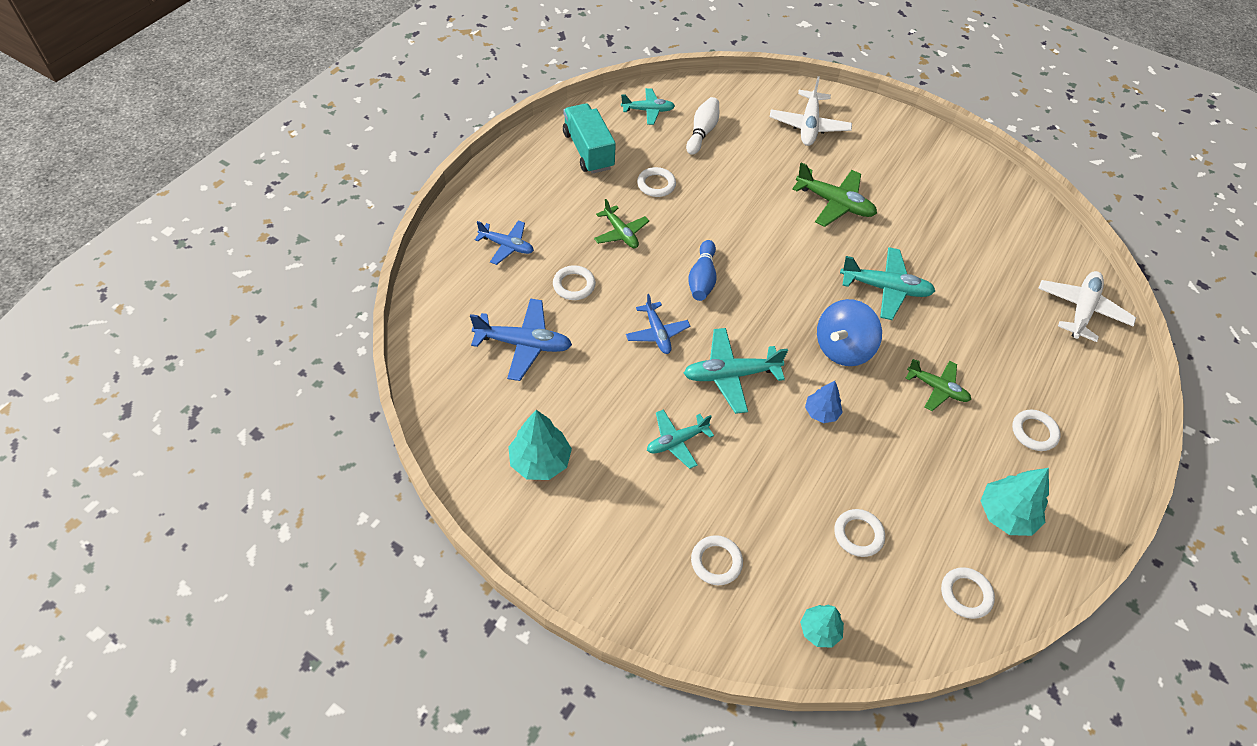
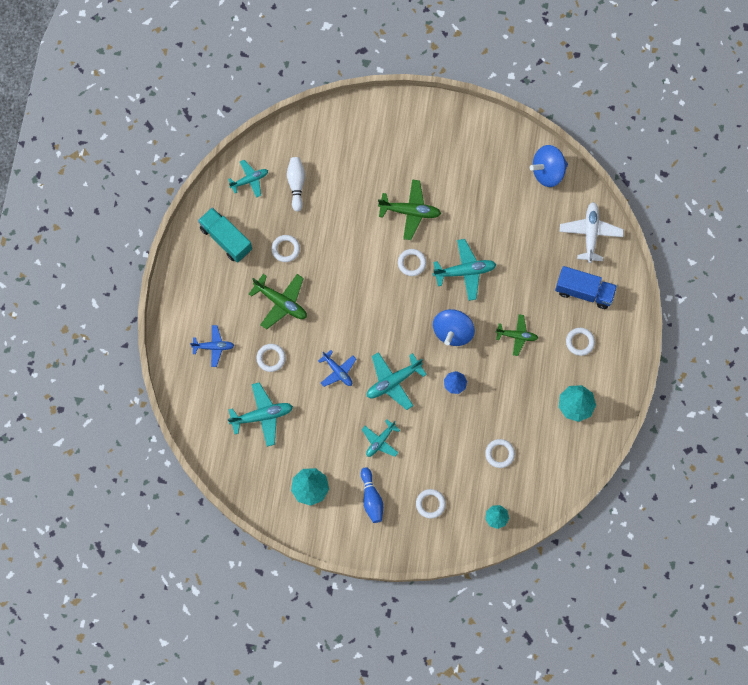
camera: 20 degrees left, 20 degrees up
blue plane [470,298,572,381] -> turquoise plane [228,382,293,447]
green plane [594,199,649,248] -> green plane [249,274,307,329], size x1.51
blue bowling pin [688,240,717,301] -> blue bowling pin moved to [361,467,383,523]
white plane [770,76,852,146] -> none
white ring [941,567,995,619] -> white ring moved to [398,249,426,276]
none -> blue spinning top [530,145,568,187]
none -> blue truck [555,266,617,309]

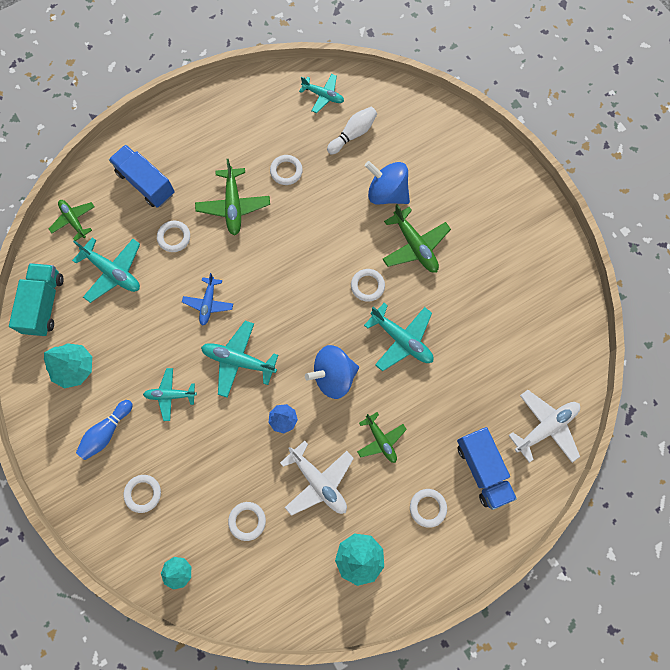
camera: 50 degrees right, 0 degrees up
blue plane [190,325,234,367] -> blue truck [109,145,175,208]
turquoise truck [198,207,252,263] -> turquoise truck moved to [9,263,64,336]
blue spinning top [530,145,568,187] -> blue spinning top moved to [365,161,410,204]
none -> green plane [49,200,94,241]
none -> white plane [280,441,354,516]

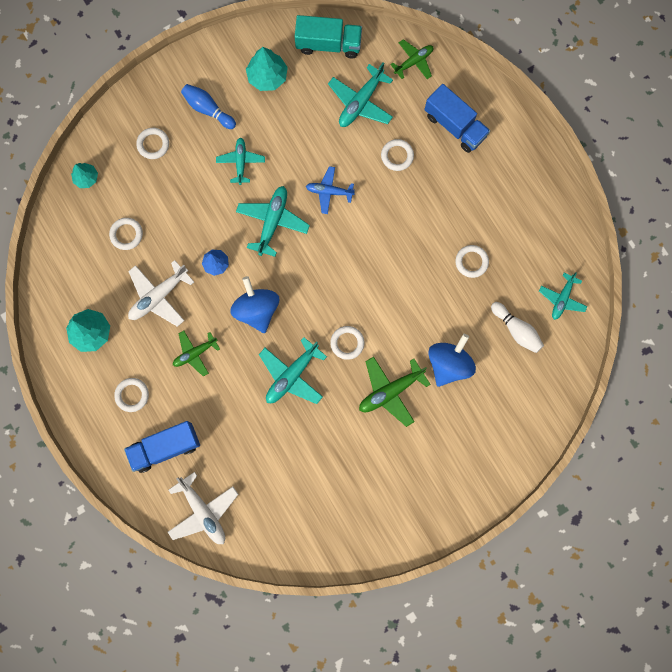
camera: 90 degrees right, 5 degrees up
blue truck [109,145,175,208] -> blue truck turned 90 degrees clockwise [425,84,490,153]
green plane [195,159,270,236] -> none

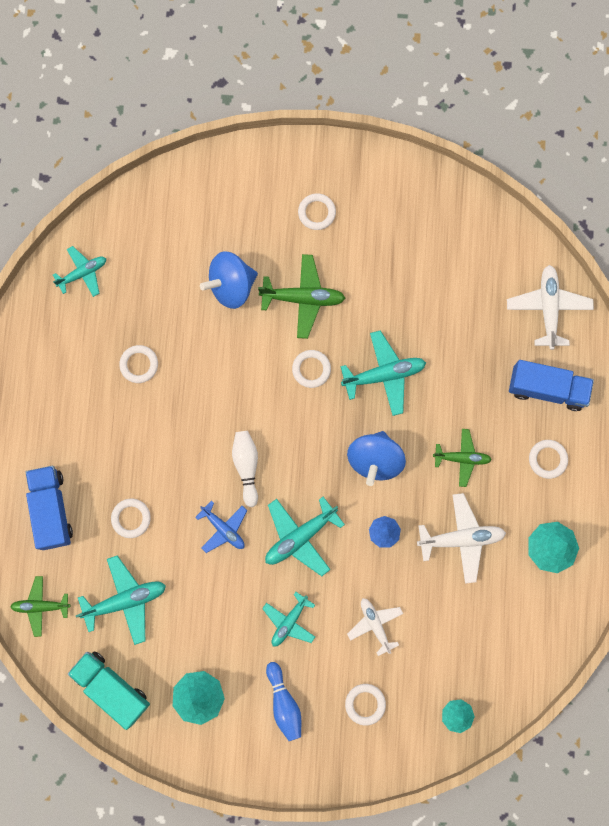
camera: 145 degrees left, 0 degrees up
white ring [109,218,143,250] -> white ring moved to [298,193,336,230]
white bowling pin [491,302,544,353] -> white bowling pin moved to [232,431,258,507]
none -> white plane [347,598,403,656]

